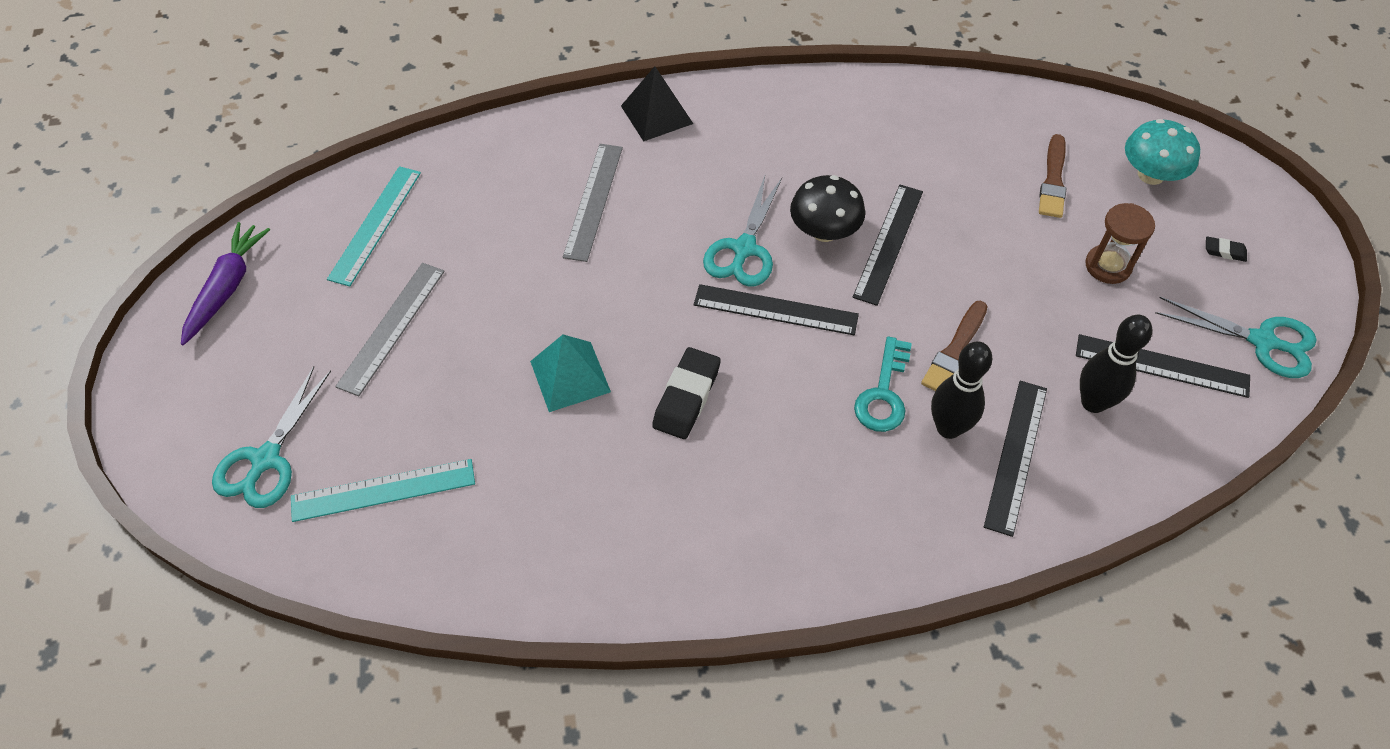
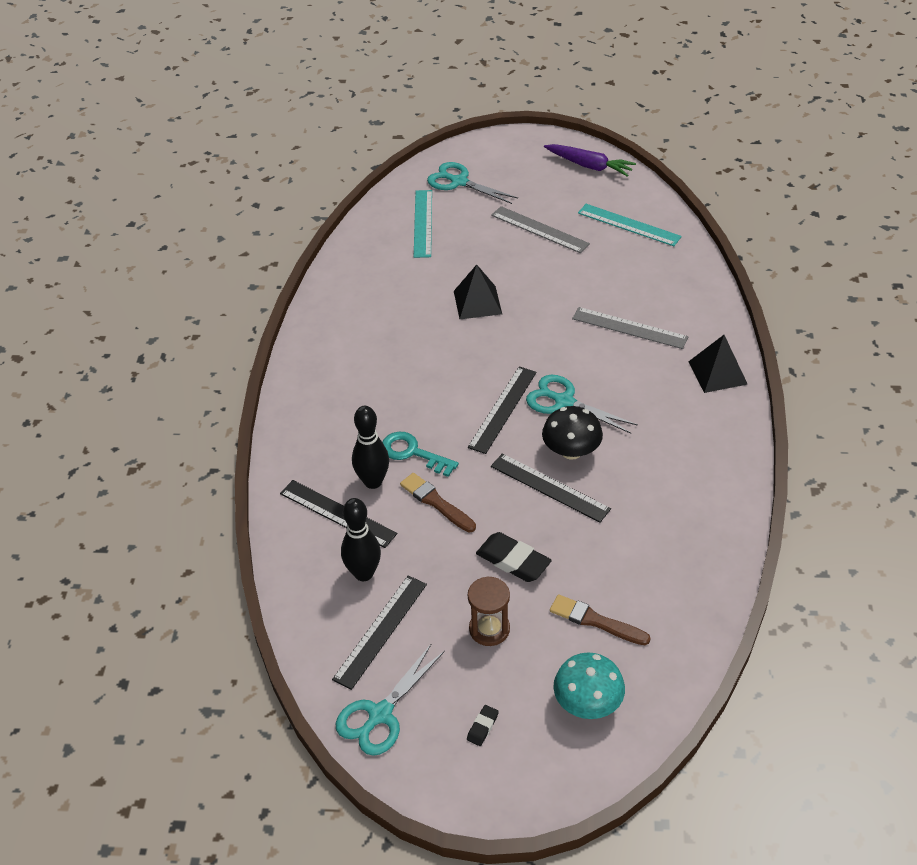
camera: 105 degrees right, 10 degrees down
turquoise pyramid [530,334,611,412] -> black pyramid [454,265,502,319]
black eraser [652,347,721,439] -> black eraser moved to [476,532,552,582]

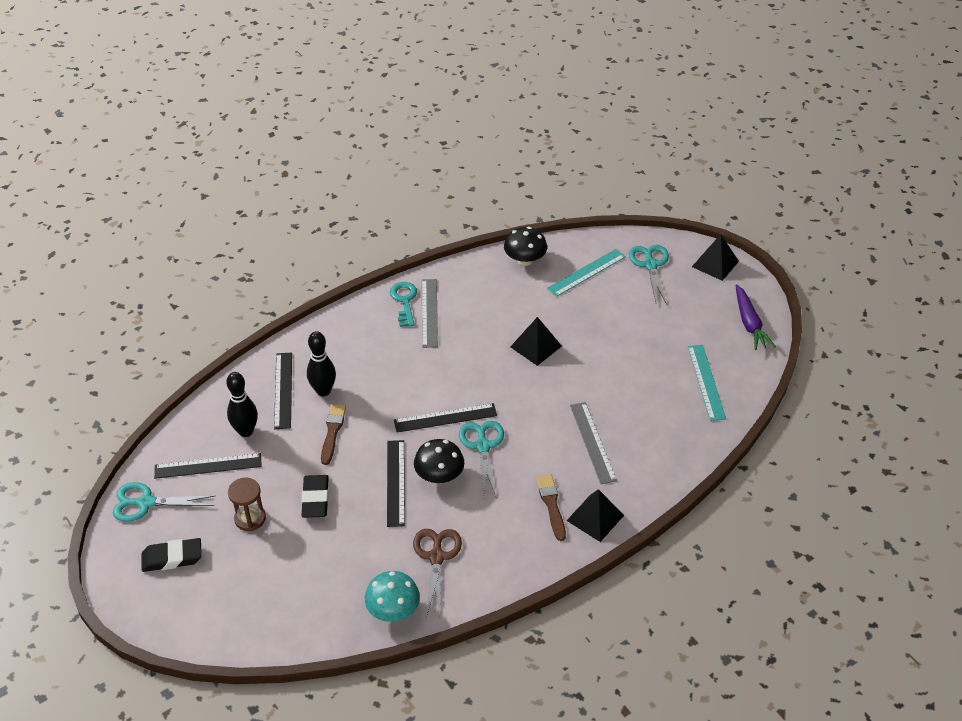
camera: 50 degrees right, 0 degrees up
turquoise key [382,432,459,477] -> turquoise key moved to [390,282,417,327]
black eraser [467,705,499,746] -> black eraser [142,538,202,572], size x2.01
grey ruler [491,206,590,253] -> grey ruler moved to [422,279,438,348]
brown brush [550,594,651,645] -> brown brush moved to [536,474,566,541]
turquoise mushroom [553,653,625,719] -> turquoise mushroom moved to [365,571,420,622]
none -> brown scissors [413,529,462,618]
none -> black mushroom [504,227,547,266]
none -> black pyramid [692,234,739,281]

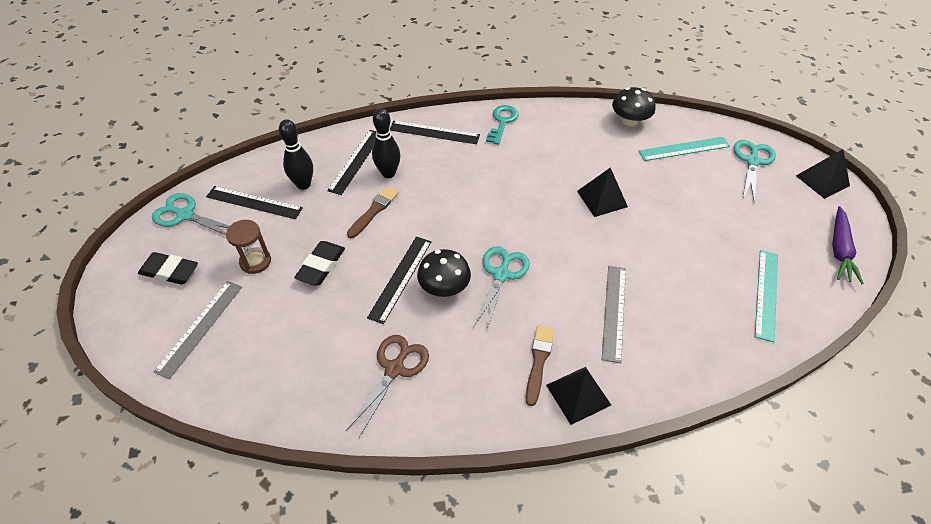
camera: 25 degrees right, 5 degrees up
turquoise mushroom [365,571,420,622] -> none
black ruler [394,403,497,432] -> black ruler moved to [390,121,480,144]
grey ruler [422,279,438,348] -> grey ruler moved to [154,281,242,379]

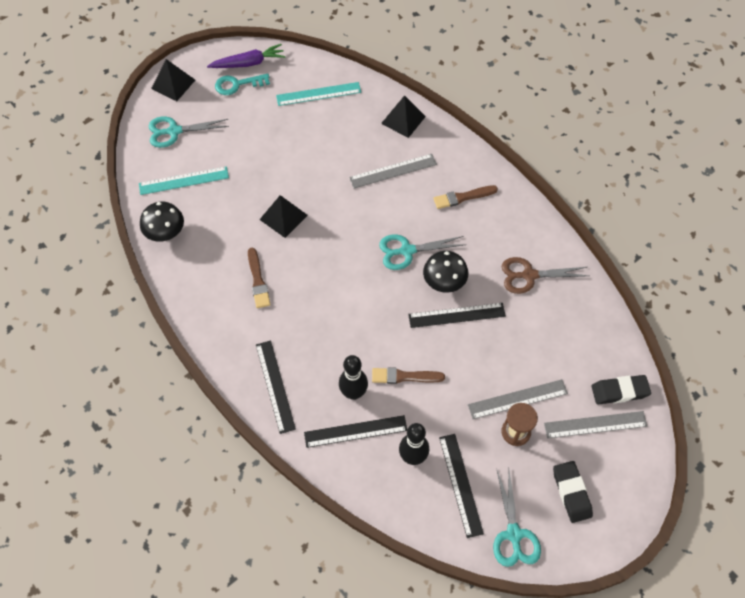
camera: 120 degrees left, 10 degrees up
black eraser [294,241,345,286] -> black eraser moved to [591,375,651,405]
turquoise key [486,105,519,145] -> turquoise key moved to [215,73,270,95]
black pyramid [546,367,611,425] -> black pyramid moved to [381,95,426,138]
turquoise ruler [639,137,730,161] -> turquoise ruler turned 60 degrees counterclockwise [139,166,229,195]
none -> brown brush [248,247,271,308]
none -> grey ruler [468,379,568,419]

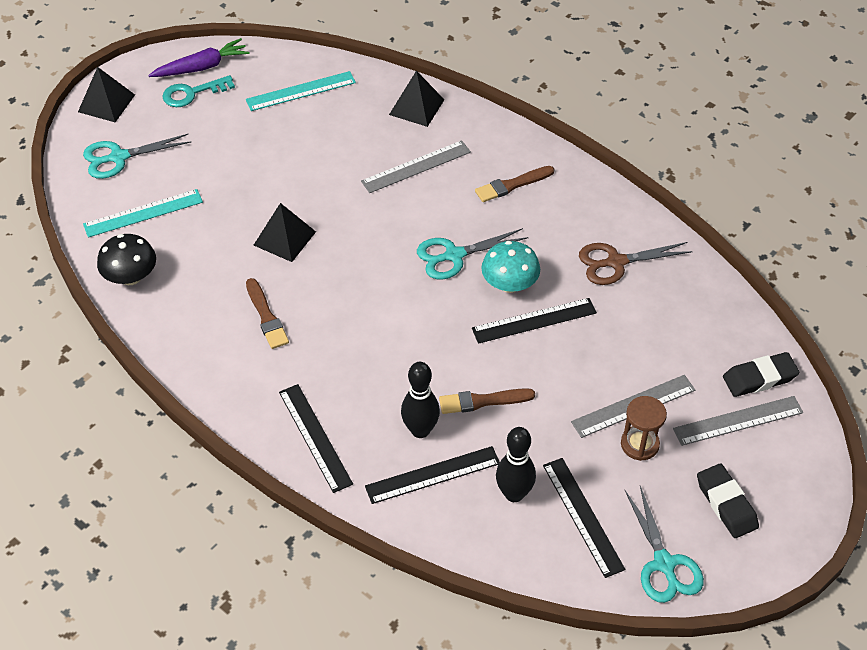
camera: 10 degrees left, 10 degrees down
black mushroom [423,251,468,293] -> turquoise mushroom [481,241,540,293]

